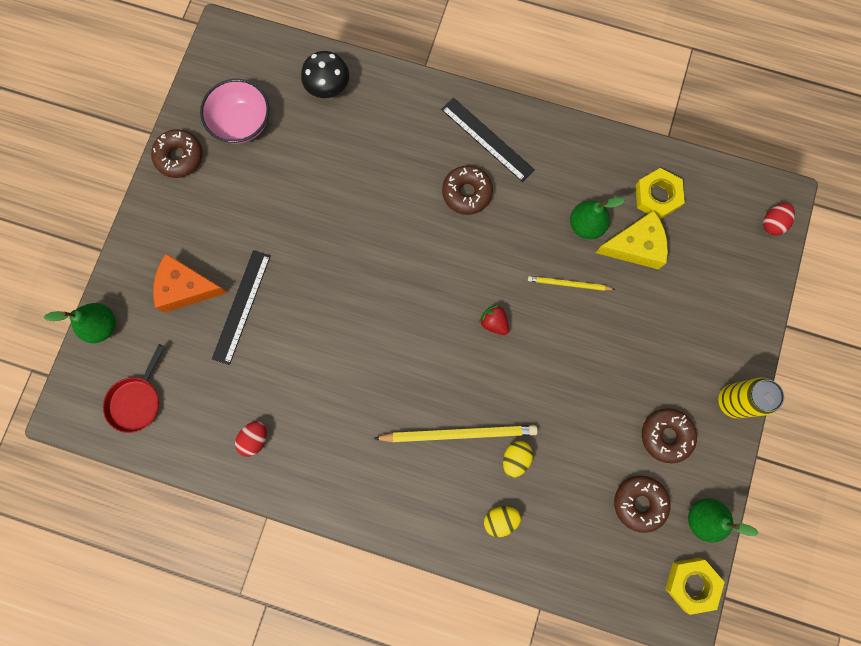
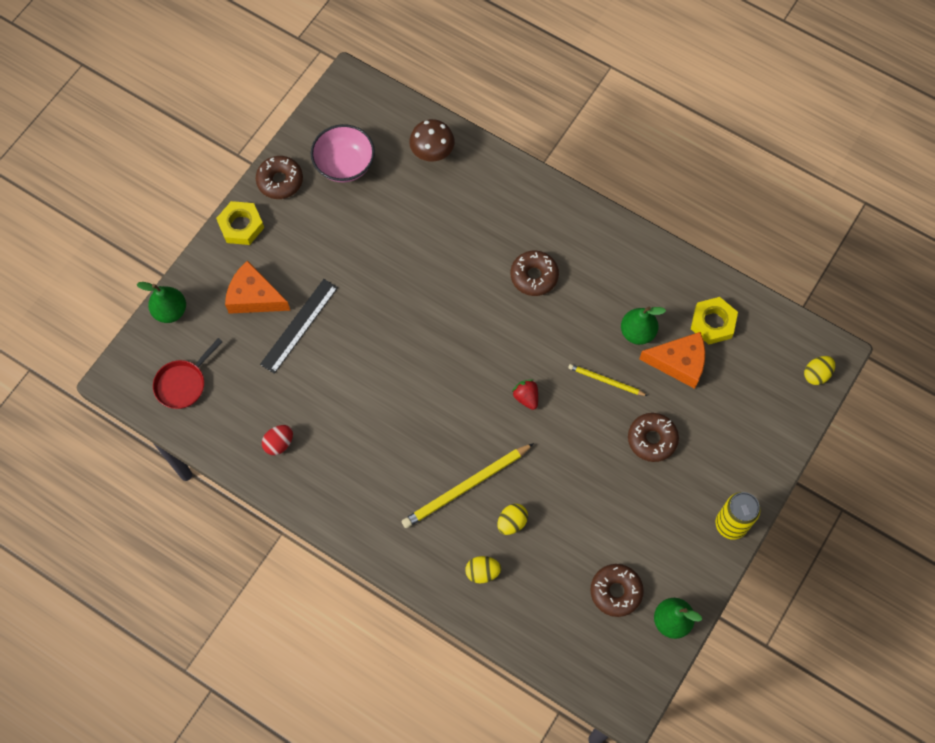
camera: 15 degrees right, 10 degrees down
black mushroom [301,51,349,98] -> brown mushroom [409,119,455,161]
yellow pencil [373,425,538,443] -> yellow pencil turned 135 degrees clockwise [402,443,534,528]
black ruler [441,98,535,182] -> none
yellow cheese [596,211,668,270] -> orange cheese [639,332,705,389]
brown donut [642,408,697,463] -> brown donut moved to [628,413,679,462]
yellow nut [665,558,725,615] -> yellow nut moved to [216,201,264,245]
red egg [763,203,795,236] -> yellow egg [804,356,835,385]

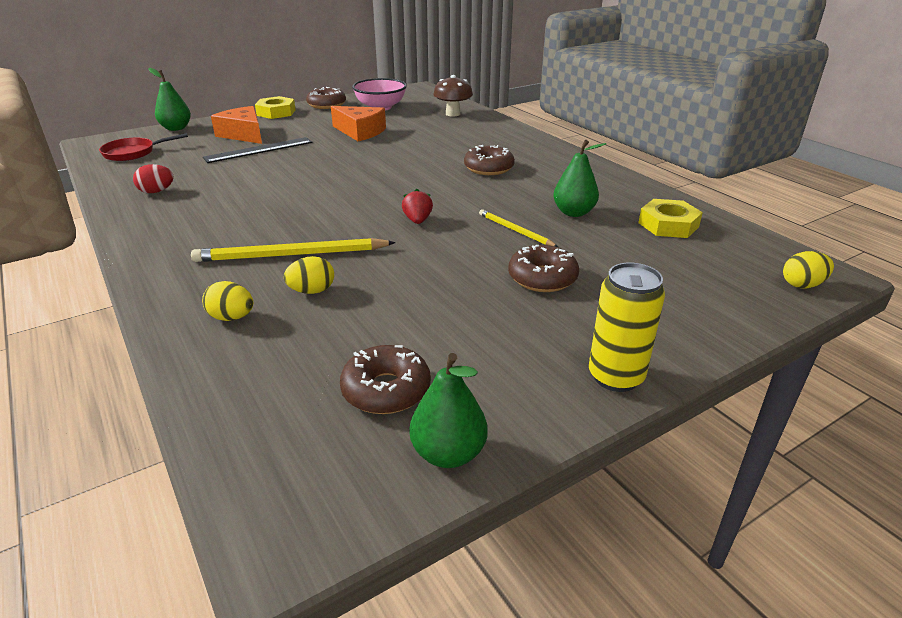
camera: 25 degrees right, 35 degrees down
orange cheese [639,332,705,389] -> orange cheese moved to [331,106,386,141]

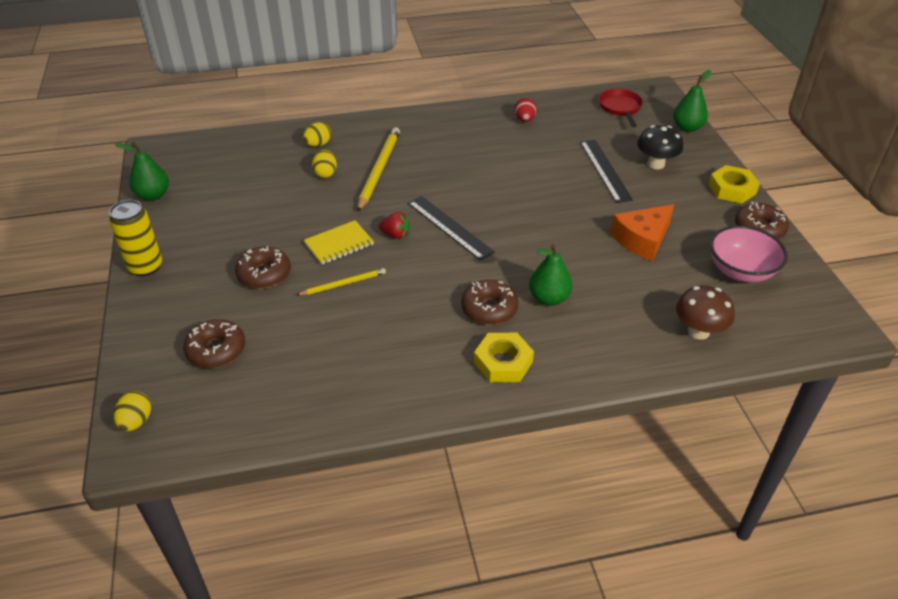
camera: 110 degrees right, 10 degrees up
orange cheese [211,106,262,144] -> black mushroom [637,125,683,169]
brown donut [340,345,431,414] -> brown donut moved to [183,319,245,368]
green pear [553,140,606,217] -> green pear moved to [529,244,572,306]
yellow nut [638,199,703,238] -> yellow nut moved to [474,333,534,382]
none -> yellow notebook [304,220,374,265]
none -> black ruler [408,196,495,260]

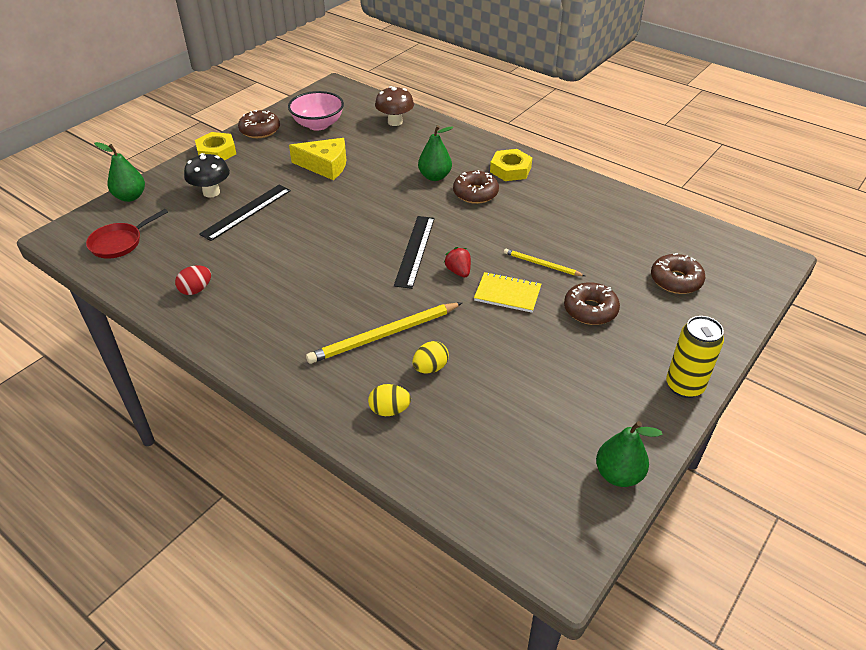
camera: 130 degrees left, 0 degrees up
yellow egg [114,391,151,431] -> none
orange cheese [611,204,675,261] -> yellow cheese [289,138,346,180]

